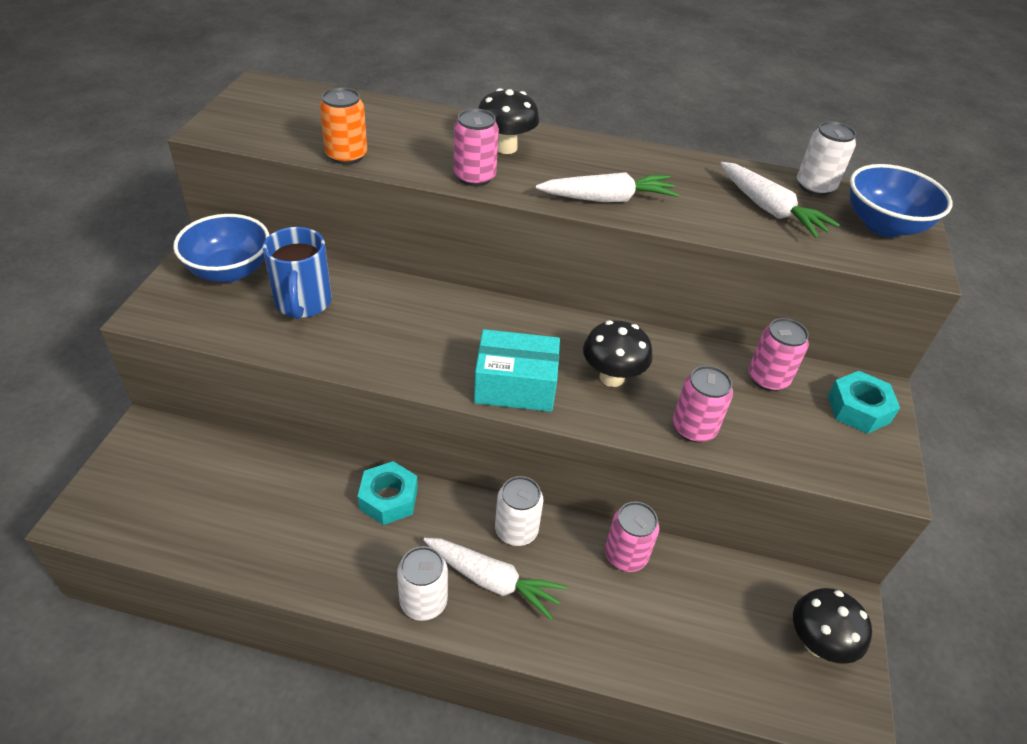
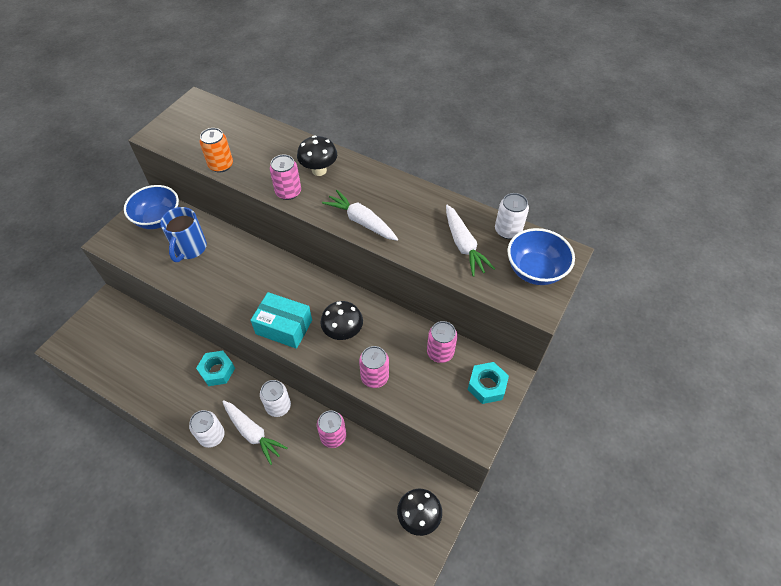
camera: 20 degrees right, 10 degrees up
white carrot [536,172,679,202] -> white carrot turned 150 degrees counterclockwise [322,190,398,241]

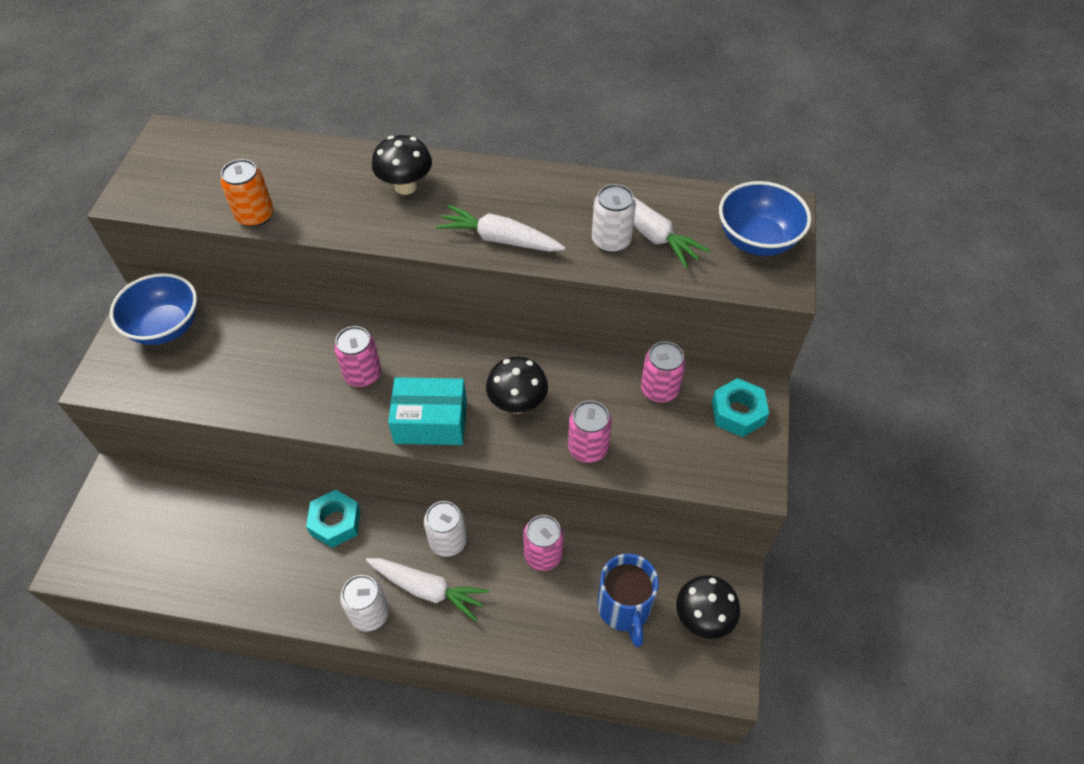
camera: 20 degrees left, 0 degrees up
blue mug [160,207,207,262] -> blue mug moved to [597,554,659,647]
pink can [270,155,301,200] -> pink can moved to [334,326,381,387]
white can [495,193,529,239] -> white can moved to [592,184,636,253]

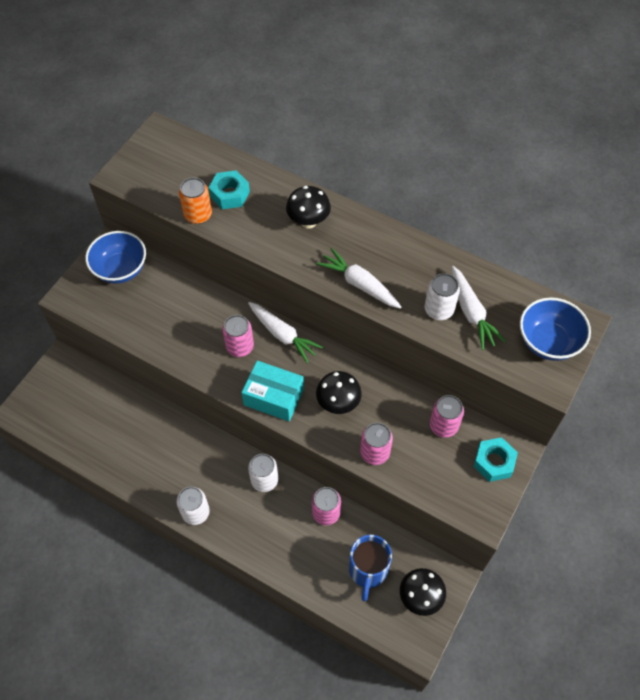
camera: 20 degrees right, 5 degrees up
turquoise nut [306,490,361,548] -> turquoise nut moved to [209,170,250,209]
white carrot [366,558,489,622] -> white carrot moved to [248,302,323,363]

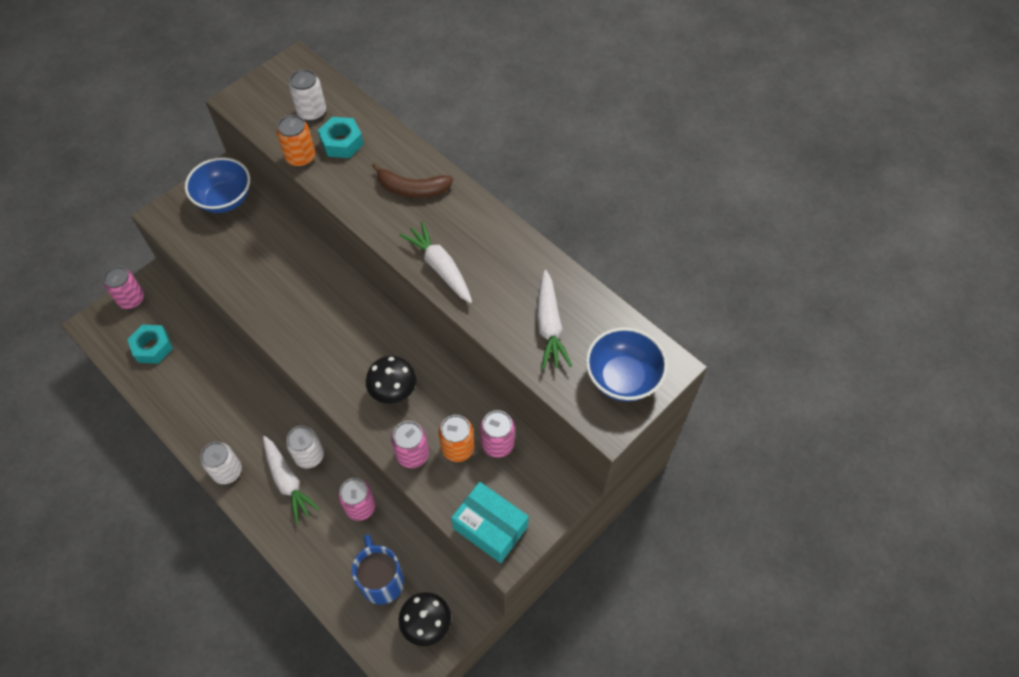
camera: 15 degrees right, 0 degrees up
pink can [223,315,254,357] -> pink can moved to [103,267,144,309]
turquoise box [241,360,304,421] -> turquoise box moved to [451,482,529,563]
white carrot [248,302,323,363] -> white carrot moved to [263,436,320,524]
black mushroom [286,186,331,229] -> brown banana [372,163,453,198]
blue mug [349,535,392,601] -> blue mug turned 135 degrees clockwise [352,534,404,605]
white can [425,273,460,320] -> white can moved to [289,69,326,121]
turquoise nut [473,437,518,482] -> turquoise nut moved to [127,325,173,364]
none -> orange can [438,415,475,462]

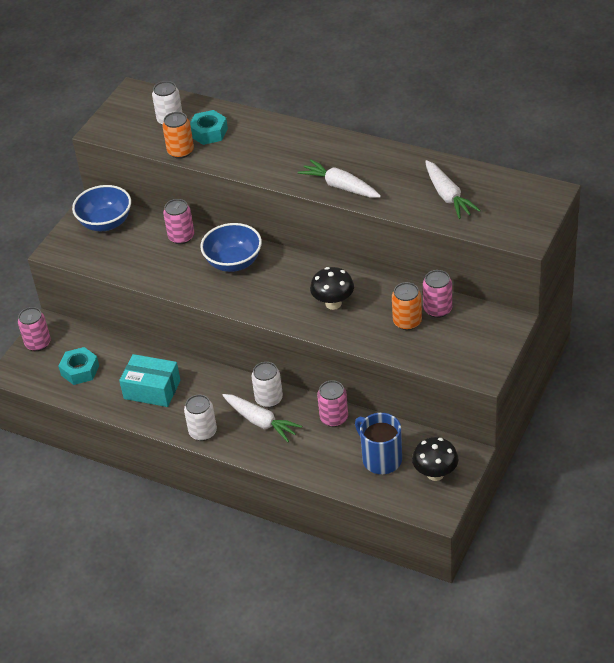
camera: 15 degrees left, 15 degrees down
brown banana [372,163,453,198] -> none
pink can [391,421,429,468] -> pink can moved to [163,199,194,244]
turquoise box [451,482,529,563] -> turquoise box moved to [119,354,180,407]
blue bowl [586,327,668,402] -> blue bowl moved to [200,223,262,272]

